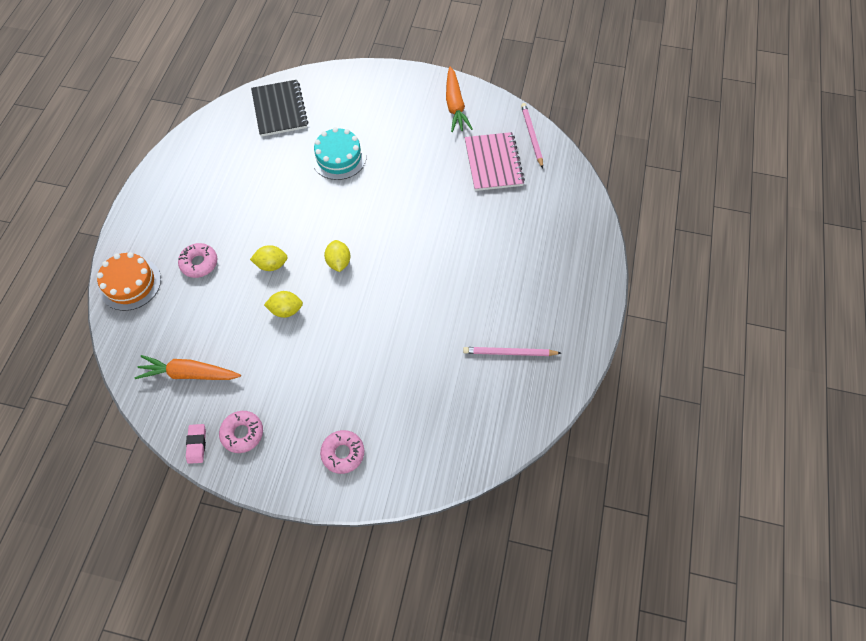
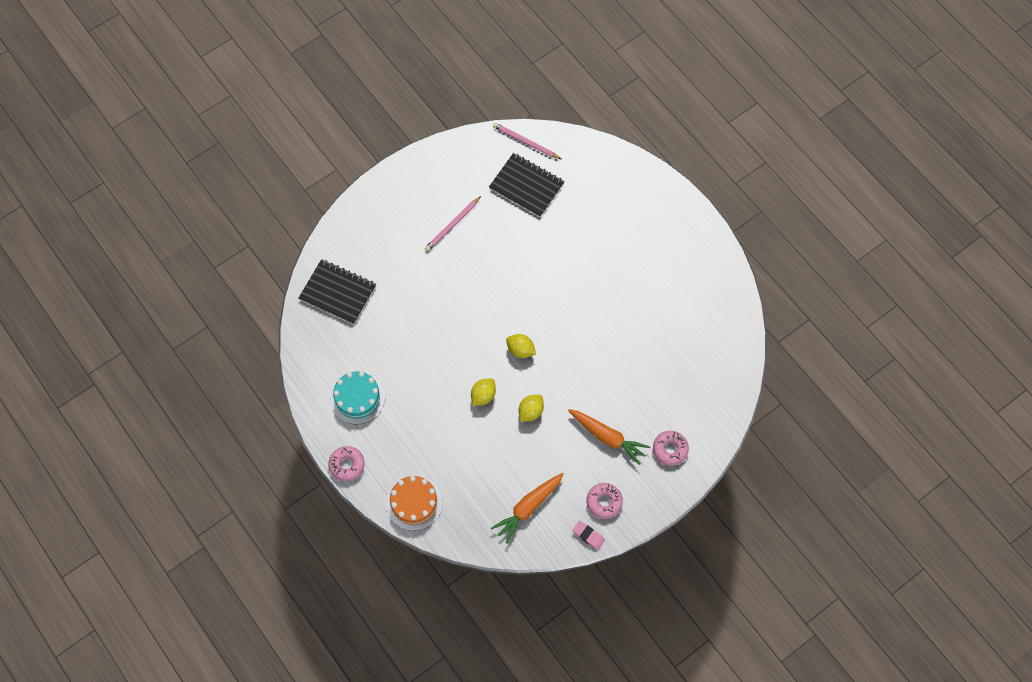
camera: 50 degrees left, 5 degrees up
pink donut [178,243,217,278] -> pink donut moved to [328,446,365,481]
turquoise cake [311,127,366,180] -> turquoise cake moved to [330,371,385,424]
orange carrot [446,67,473,132] -> orange carrot moved to [568,409,650,465]
pink pencil [463,347,561,356] -> pink pencil moved to [425,196,481,251]
pink notebook [465,132,525,191] -> black notebook [489,153,565,217]

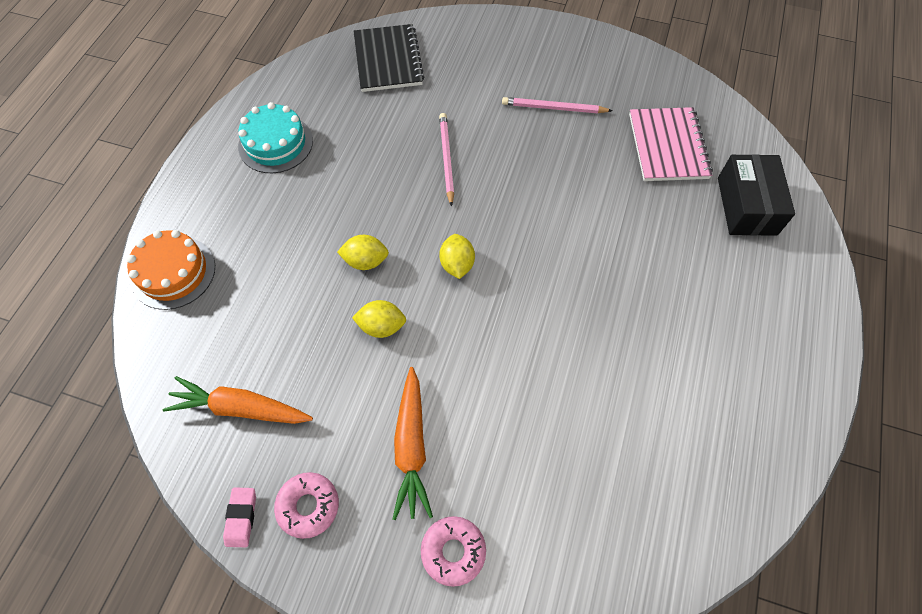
camera: 55 degrees right, 5 degrees down
pink donut [328,446,365,481] -> none
black notebook [489,153,565,217] -> pink notebook [629,107,713,181]
pink pencil [493,123,561,159] -> pink pencil moved to [439,113,454,207]
none -> black box [718,154,795,236]

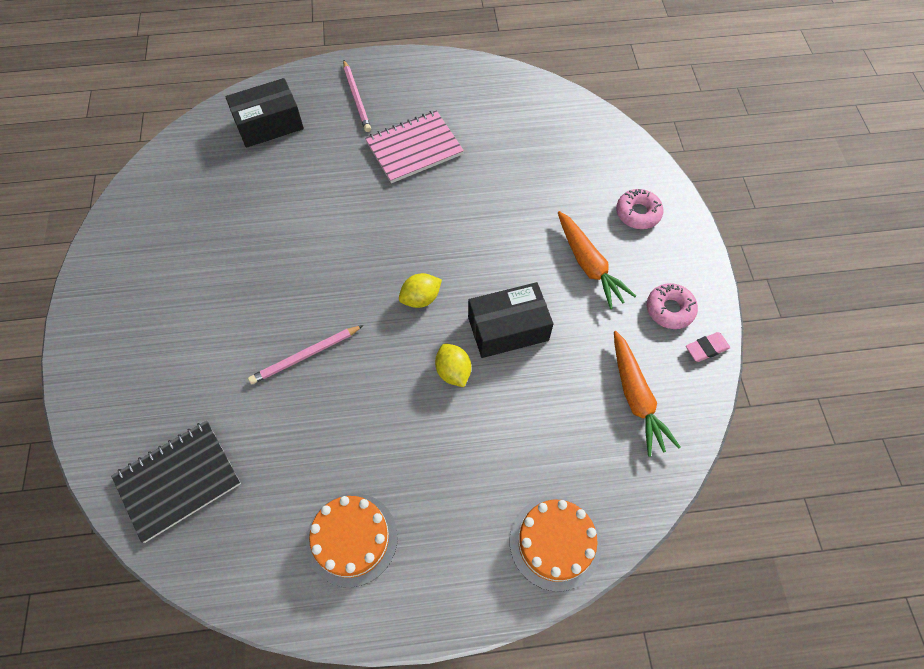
camera: 115 degrees left, 0 degrees up
turquoise cake [238,102,313,173] -> orange cake [306,493,398,587]
yellow lemon [352,300,406,338] -> black box [468,282,554,358]
orange carrot [393,367,433,520] -> orange carrot turned 90 degrees clockwise [558,211,636,309]
pink pencil [502,97,613,113] -> pink pencil moved to [343,60,371,132]
pink notebook [629,107,713,181] -> pink notebook moved to [365,110,464,183]

